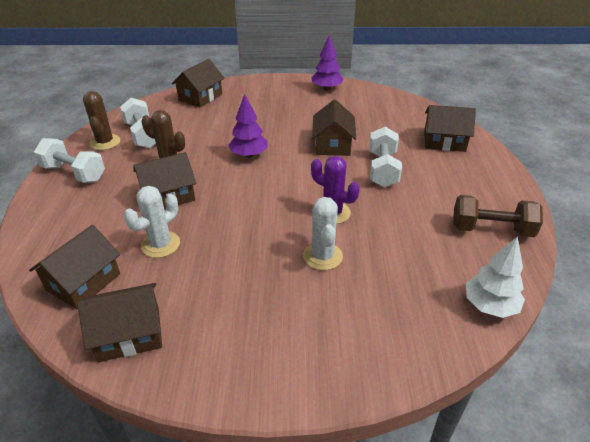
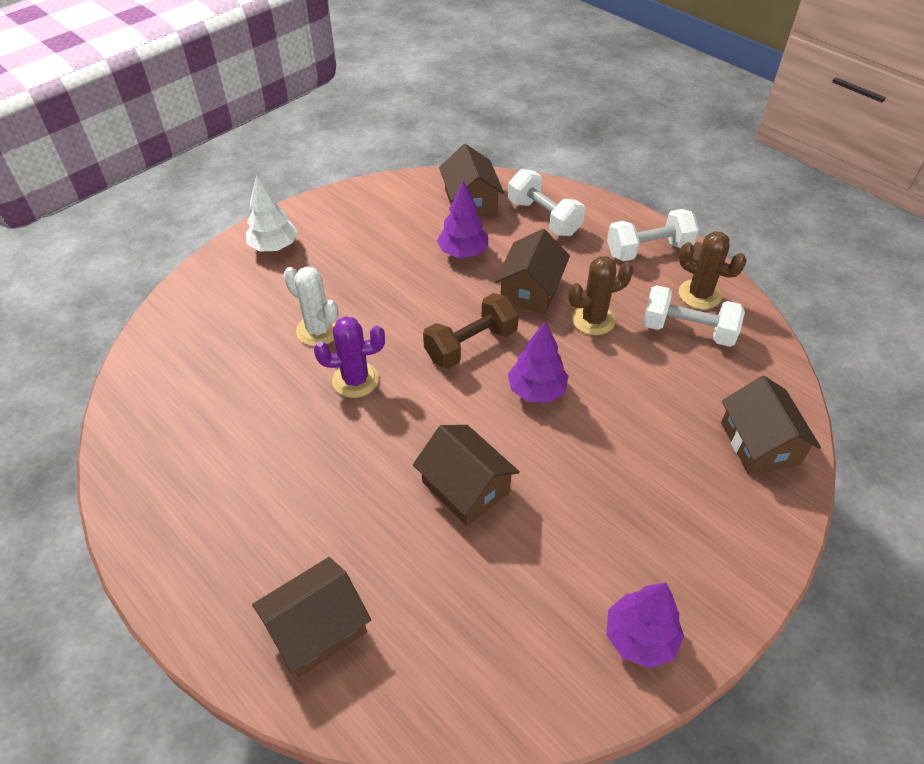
camera: 135 degrees right, 10 degrees up
brown house [77,283,162,362] -> none
white cactus [124,186,180,258] -> purple tree [437,181,488,258]
white dumbbell [369,126,402,187] -> white dumbbell moved to [508,169,585,236]
brown dumbbell [453,195,543,237] -> brown dumbbell moved to [423,293,519,369]
white tree [466,236,525,318] -> white tree moved to [246,175,298,252]

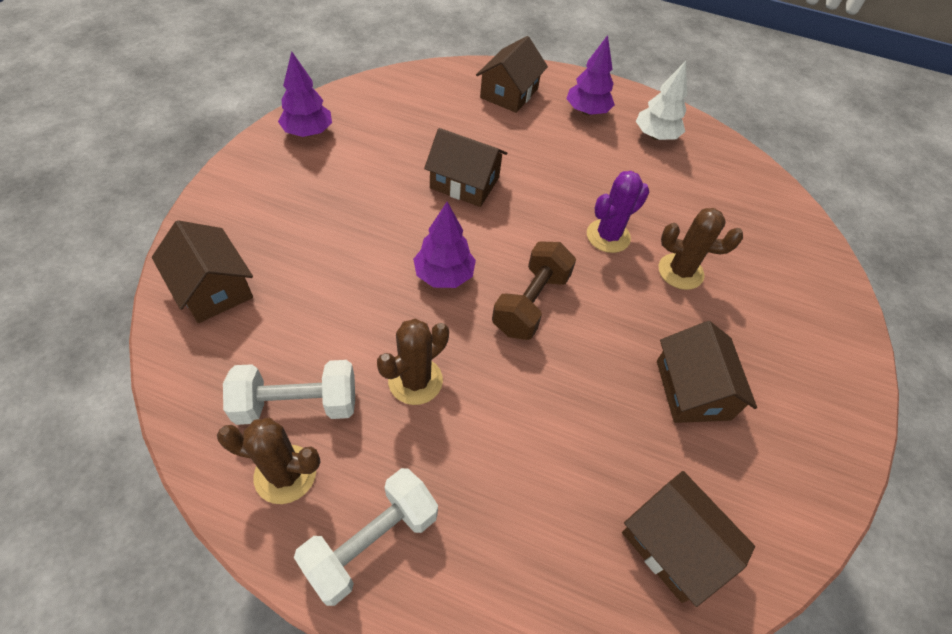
camera: 150 degrees right, 5 degrees up
white tree [246,175,298,252] -> white tree moved to [636,61,687,140]
white cactus [284,266,338,346] -> brown cactus [658,208,743,290]
purple tree [437,181,488,258] -> purple tree moved to [566,35,615,115]
brown house [495,229,570,314] -> brown house moved to [657,321,757,423]
white dumbbell [508,169,585,236] -> none

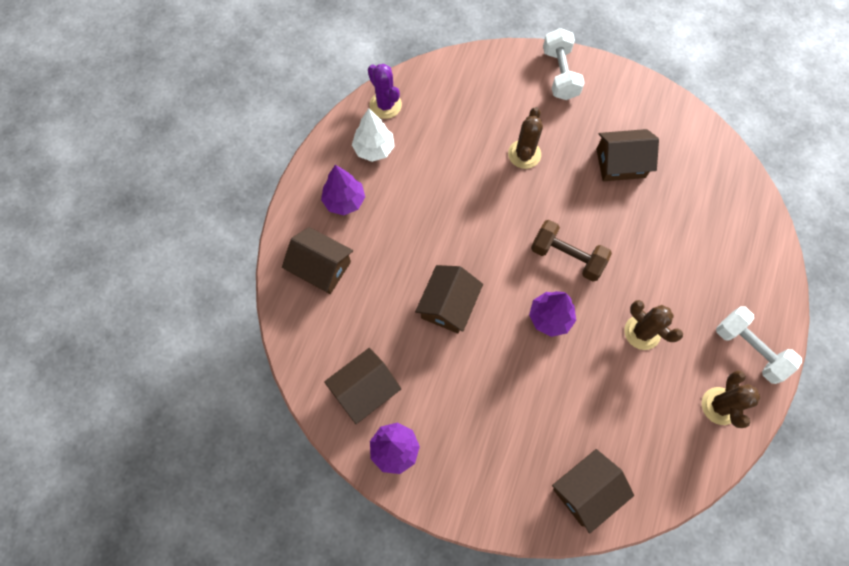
camera: 85 degrees left, 15 degrees up
white dumbbell [223,360,355,425] -> white dumbbell moved to [543,28,585,100]
purple cactus [587,171,649,253] -> purple cactus moved to [368,64,402,119]
brown house [622,471,755,607] -> brown house moved to [324,348,401,424]

